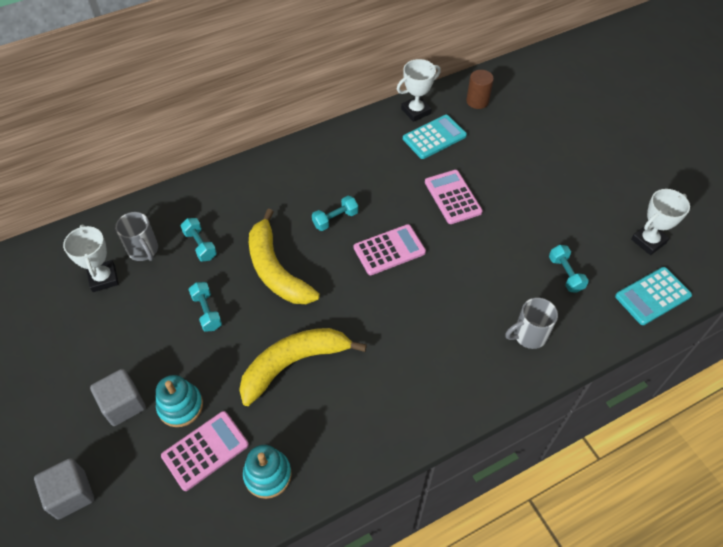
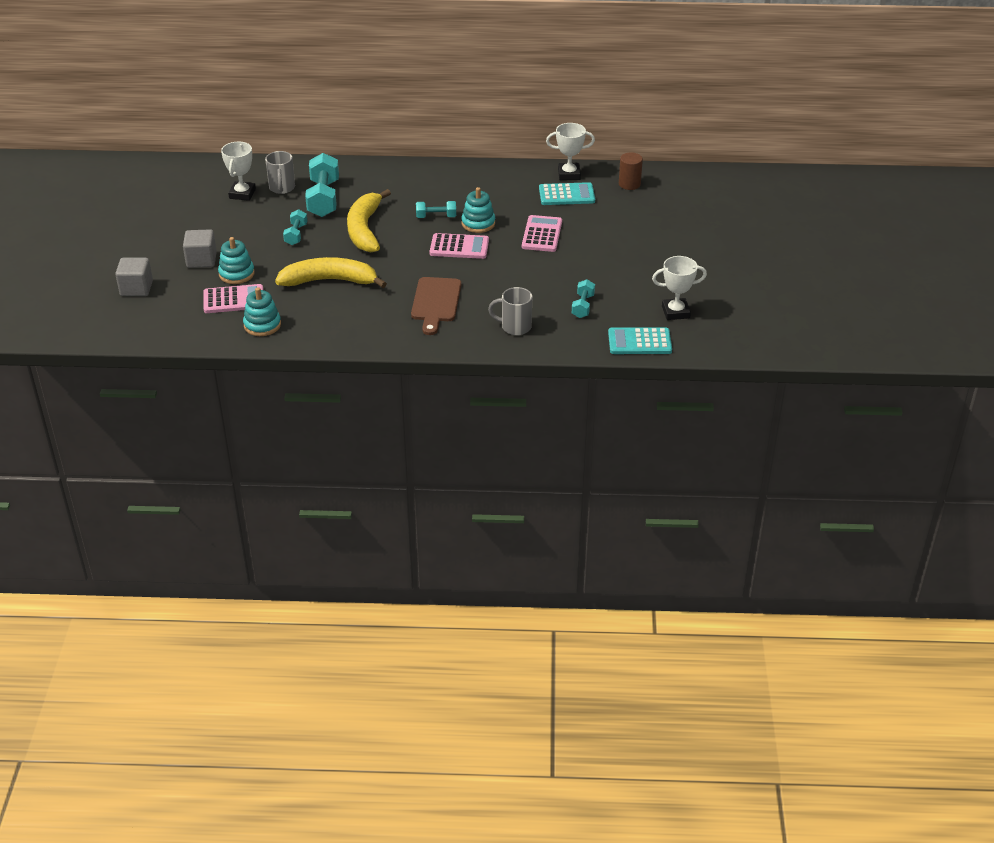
camera: 30 degrees right, 15 degrees down
turquoise dumbbell [180,218,217,261] -> turquoise dumbbell [305,153,339,217], size x1.86
none -> brown cutting board [411,277,461,335]
none -> turquoise stacking toy [461,187,495,233]

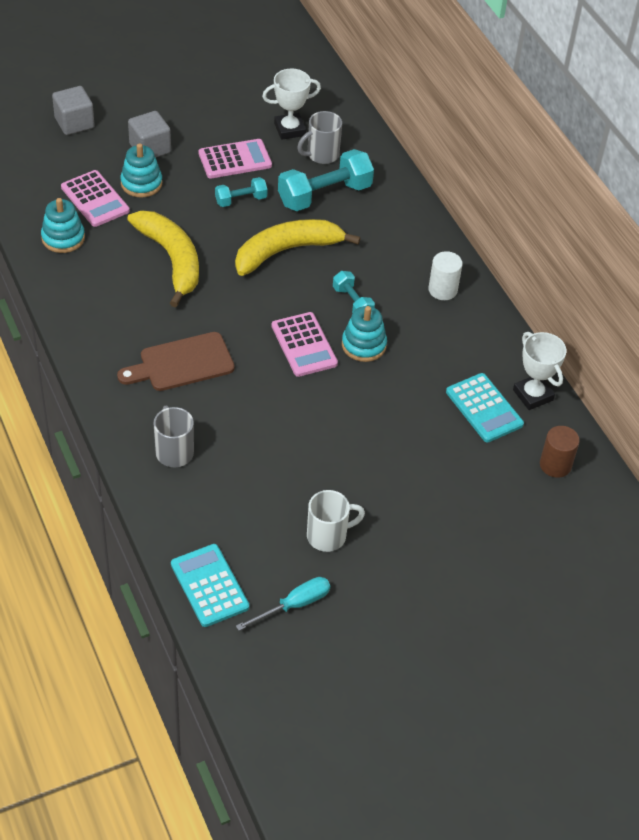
camera: 60 degrees right, 10 degrees up
pink calculator [522,215,562,252] -> pink calculator moved to [198,139,272,179]
turquoise dumbbell [572,279,595,318] -> none
white trophy [652,256,707,320] -> turquoise screwdriver [236,577,330,631]
none -> white mug [307,490,365,552]
none -> white cylinder [428,251,463,300]

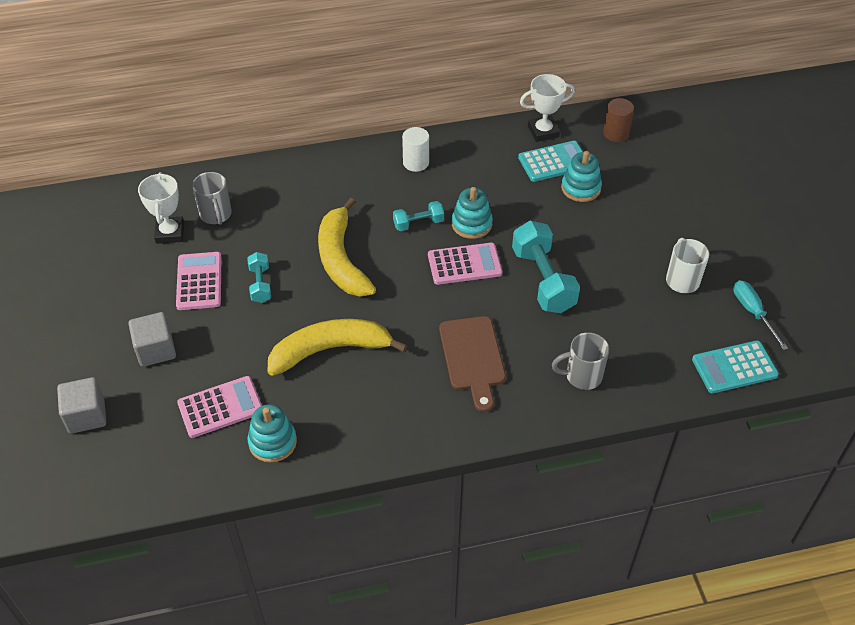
camera: 75 degrees left, 0 degrees up
turquoise stacking toy [120,143,162,197] -> turquoise stacking toy moved to [561,151,602,202]
turquoise dumbbell [278,149,374,211] -> turquoise dumbbell moved to [512,221,580,313]

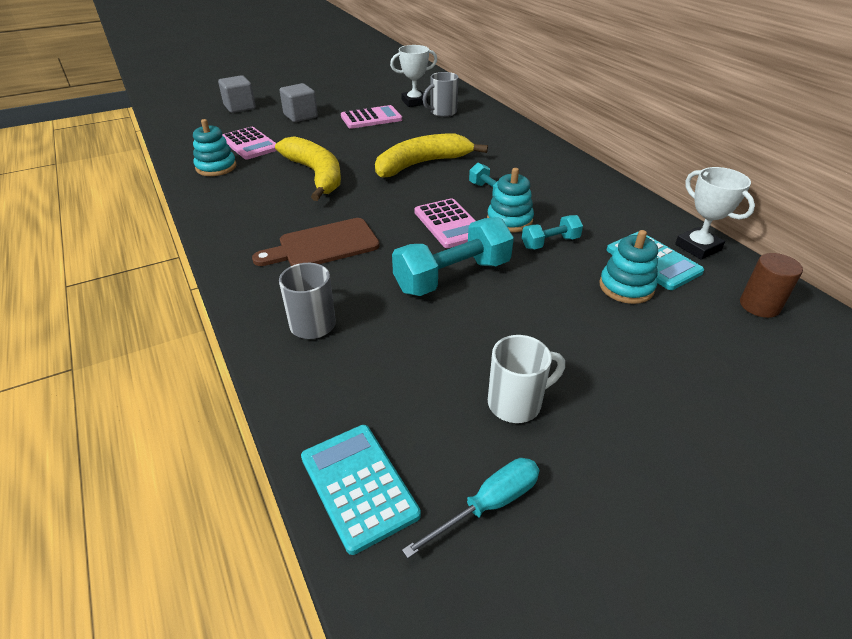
camera: 75 degrees right, 10 degrees down
turquoise dumbbell [247,252,271,303] -> turquoise dumbbell moved to [522,215,583,249]
white cylinder [402,127,429,172] -> none

